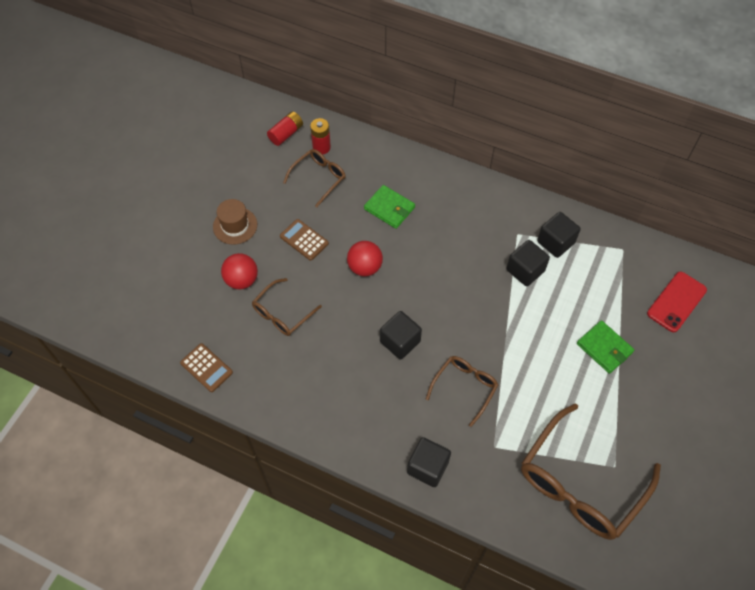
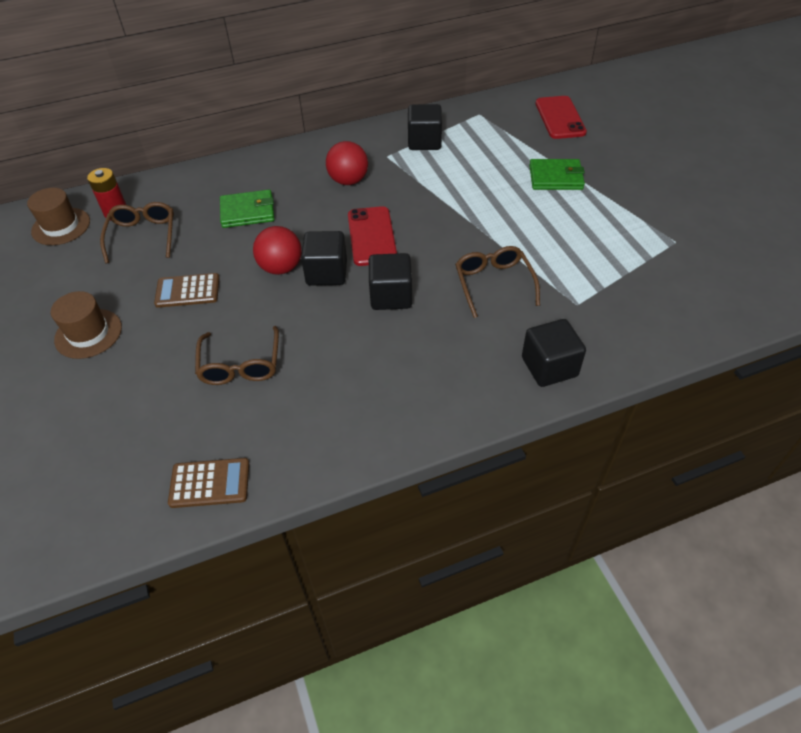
camera: 45 degrees left, 10 degrees down
red ball [221,253,258,290] -> red ball moved to [326,141,368,185]
red battery [267,111,303,146] -> brown hat [27,188,90,245]
black cube [506,240,550,286] -> black cube moved to [301,231,347,285]
brown glasses [521,403,661,540] -> none
none -> red phone [348,206,397,266]

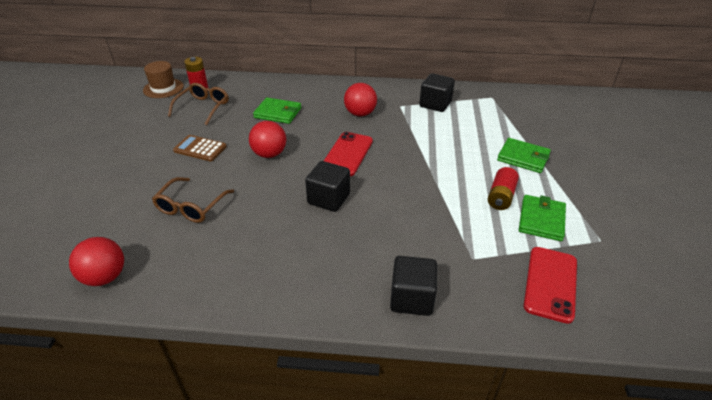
camera: 25 degrees right, 10 degrees down
brown hat [51,291,122,359] -> none
brown calculator [168,458,249,508] -> red ball [69,237,124,286]
black cube [301,231,347,285] -> none
brown glasses [455,246,540,318] -> none
red phone [535,96,587,139] -> red phone moved to [524,247,577,324]
none -> red battery [488,167,519,210]
none -> green wallet [519,195,566,241]

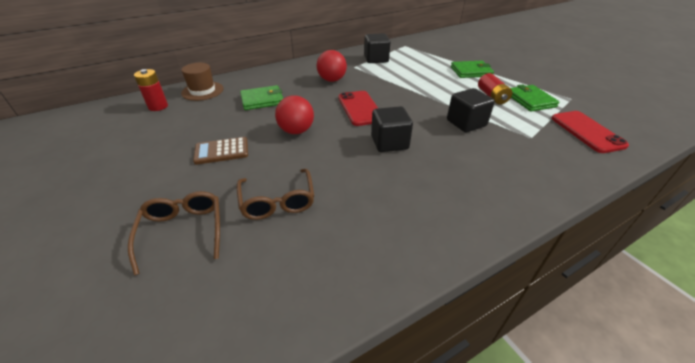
camera: 35 degrees left, 0 degrees up
red ball [69,237,124,286] -> none
brown hat [143,61,184,98] -> brown hat moved to [181,63,223,101]
brown glasses [168,83,229,125] -> brown glasses moved to [128,191,220,275]
black cube [390,256,437,316] -> black cube moved to [447,88,495,133]

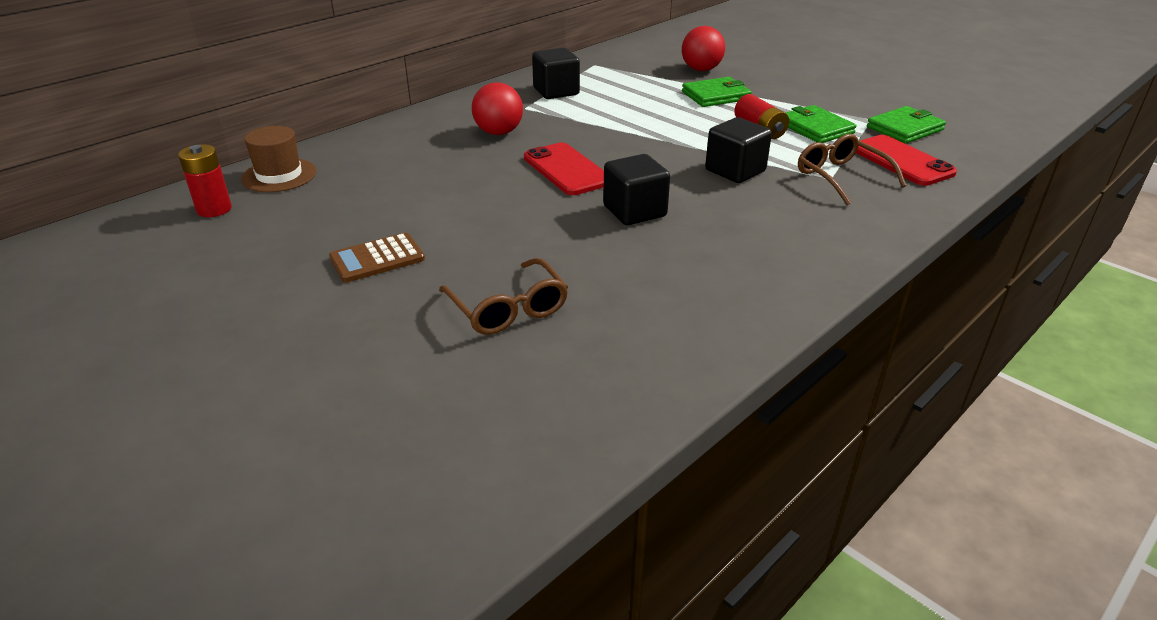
camera: 15 degrees left, 5 degrees down
brown glasses [128,191,220,275] -> brown glasses moved to [798,134,906,205]
green wallet [240,85,283,110] -> green wallet moved to [867,106,946,143]
red ball [275,95,314,134] -> red ball moved to [682,26,725,71]

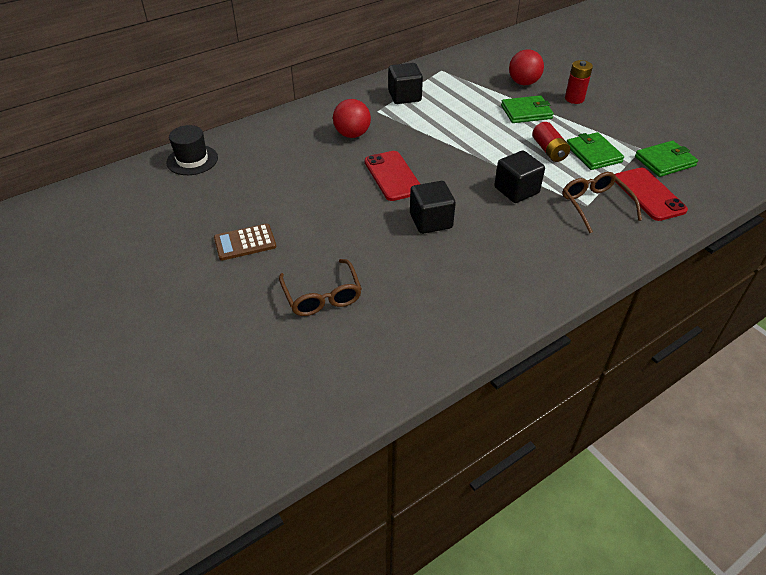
camera: 10 degrees right, 10 degrees up
red battery [178,144,232,217] -> red battery moved to [565,60,593,104]
brown hat [241,126,317,192] -> black hat [166,125,218,175]

